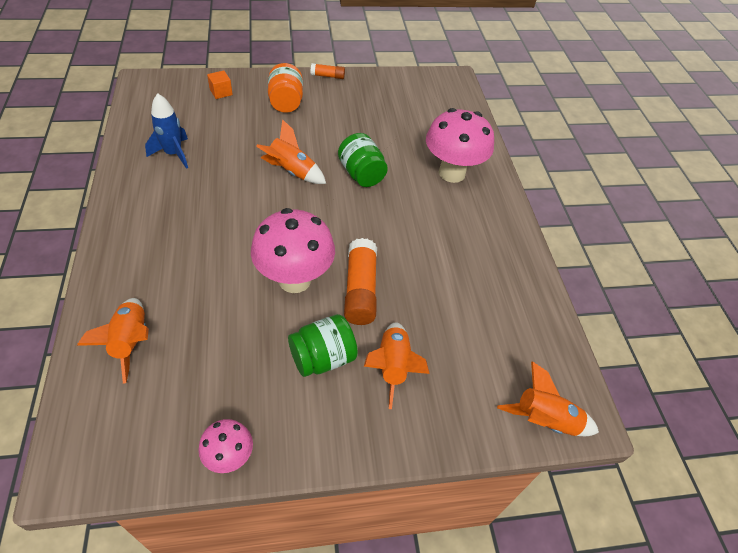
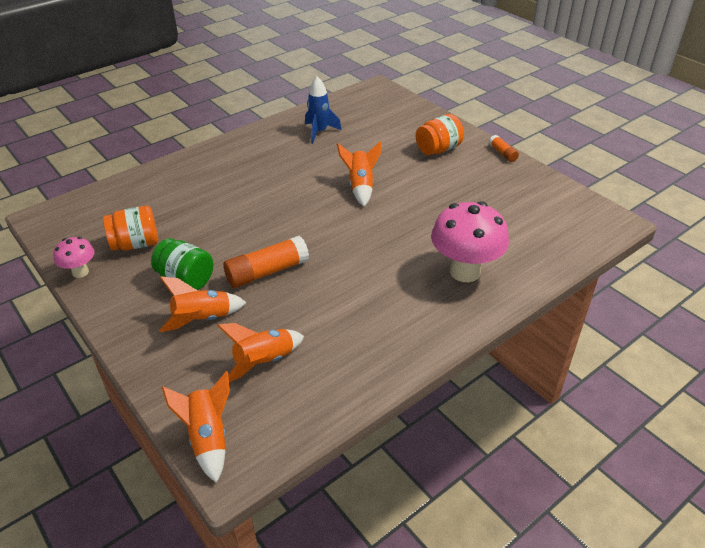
camera: 65 degrees right, 10 degrees down
orange rocket [77,298,149,384] -> orange rocket moved to [217,323,304,382]
orange cube [207,70,233,99] -> none
pink mushroom [251,208,335,293] -> none
green jar [338,133,388,187] -> none
none -> orange jar [103,206,158,251]

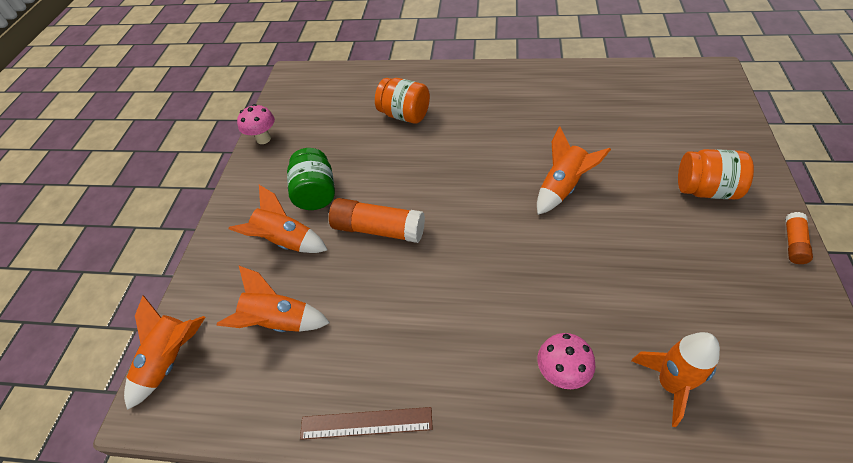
camera: 50 degrees right, 10 degrees up
orange jar [103,206,158,251] -> orange jar moved to [375,78,430,123]
blue rocket [305,76,341,144] -> none
pink mushroom [431,201,509,282] -> pink mushroom [537,333,595,389], size x0.52
none -> brown ruler [300,407,433,440]
none -> orange rocket [631,332,720,427]

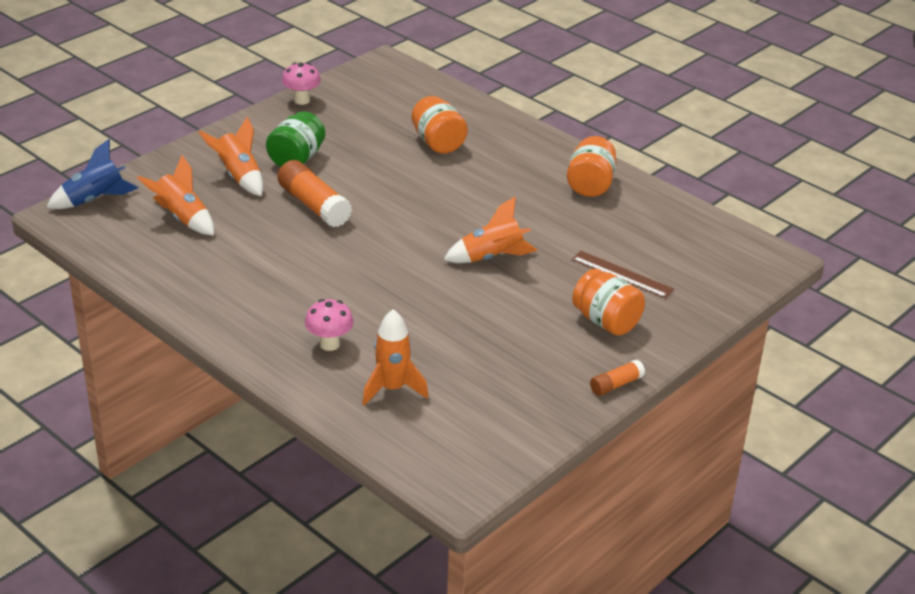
camera: 30 degrees right, 15 degrees down
orange rocket [124,295,205,410] -> blue rocket [46,139,138,209]
brown ruler [300,407,433,440] -> brown ruler moved to [572,251,674,298]
none -> orange jar [567,136,617,197]

